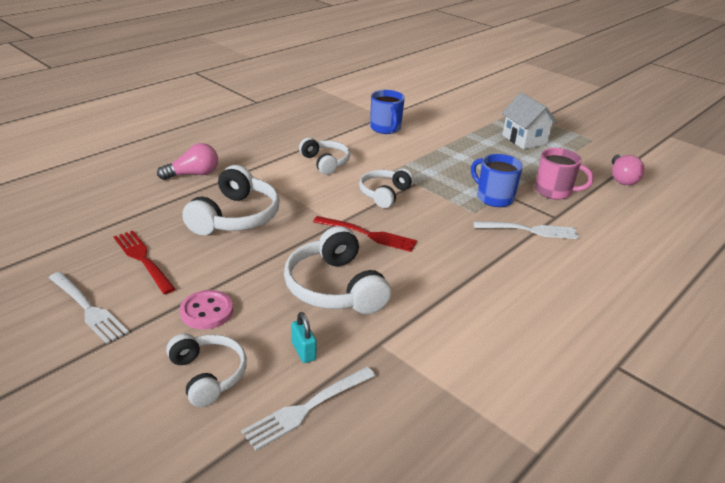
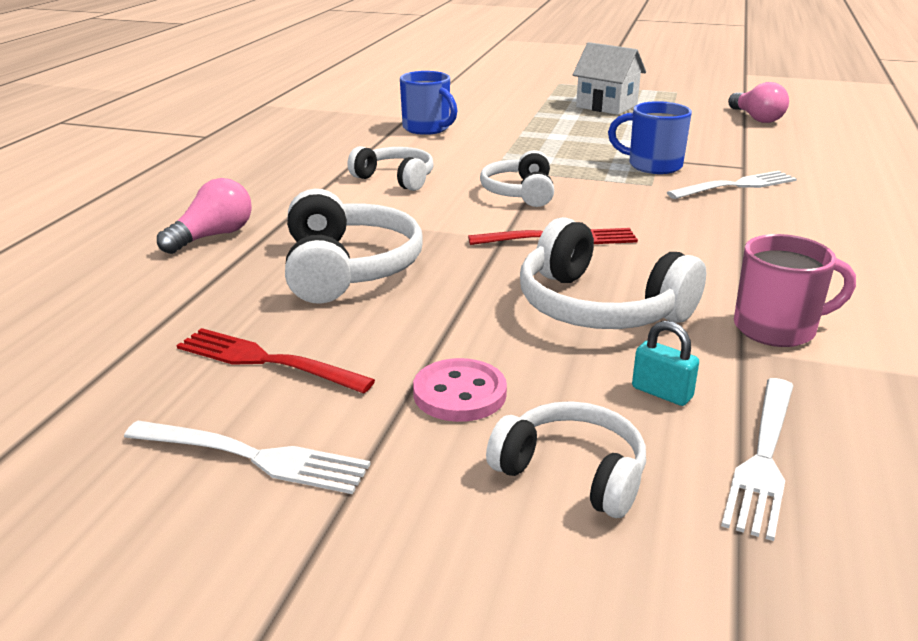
camera: 25 degrees left, 5 degrees down
pink mug [535,148,594,200] -> pink mug moved to [734,234,856,347]

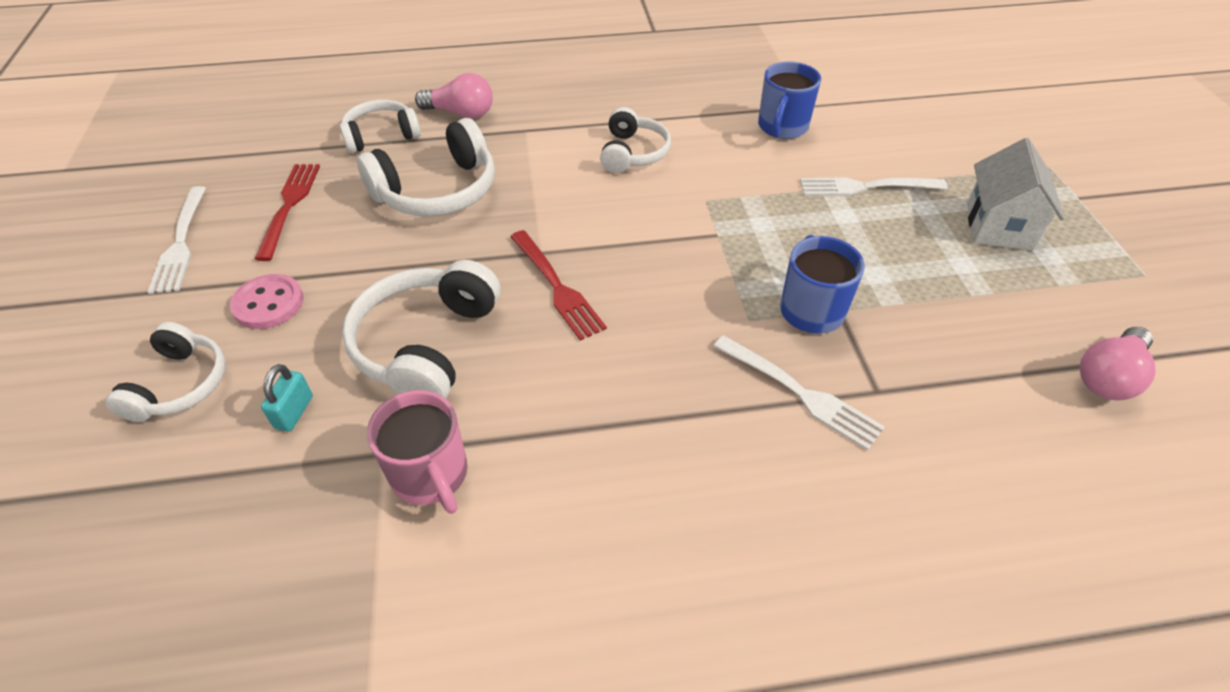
camera: 65 degrees right, 20 degrees up
white headphones [480,150,554,207] -> white headphones moved to [340,99,421,153]
white fork [721,378,794,541] -> white fork moved to [800,178,948,196]

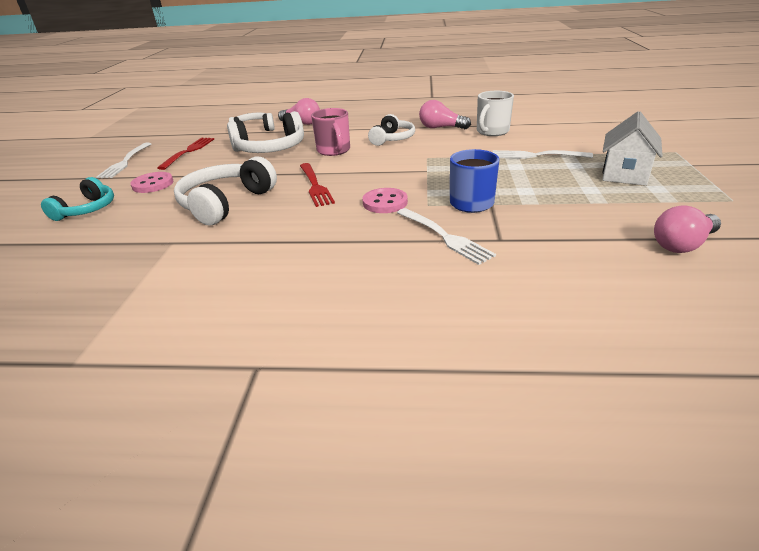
camera: 15 degrees right, 15 degrees down
white headphones [105,322,226,422] -> turquoise headphones [41,177,114,221]
turquoise padlock [261,364,313,432] -> none
pink mug [367,390,468,514] -> pink mug moved to [311,108,350,156]
blue mug [758,61,821,139] -> white mug [477,91,514,136]
none -> pink button [362,188,408,213]
none -> pink light bulb [419,100,471,129]

